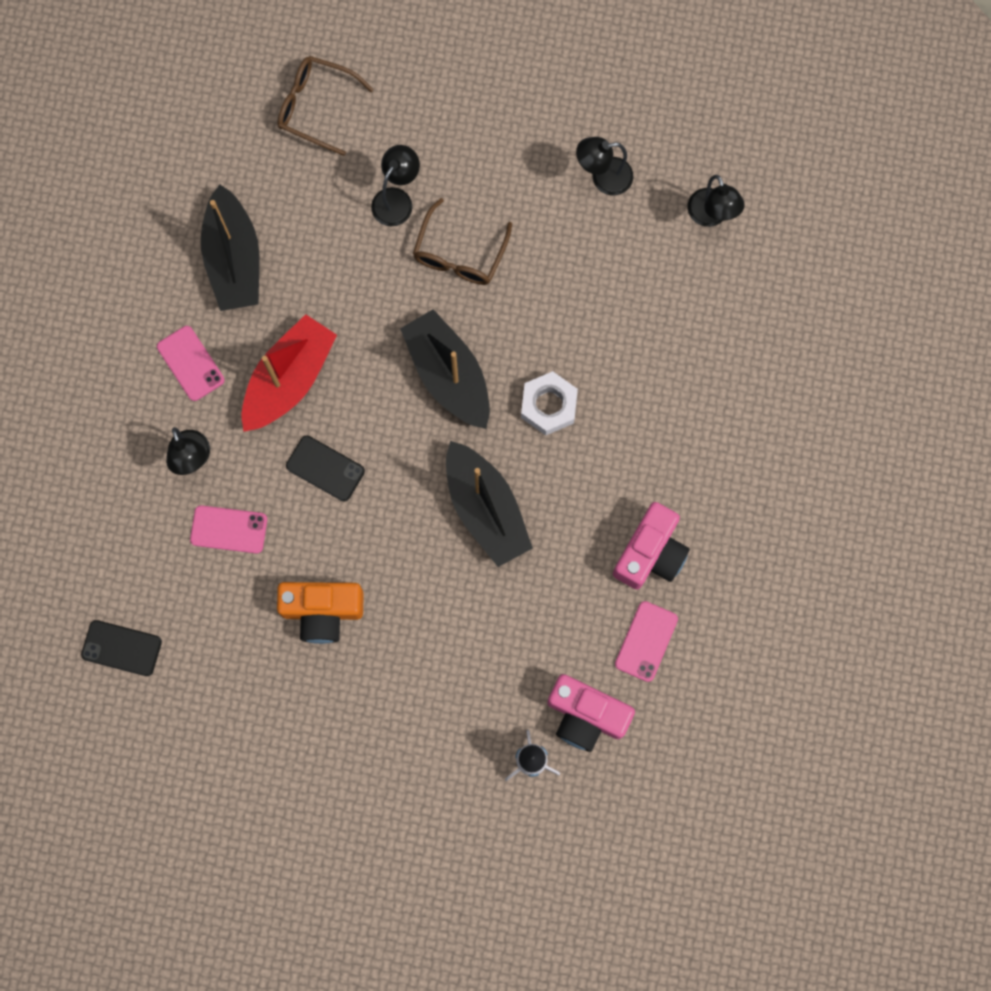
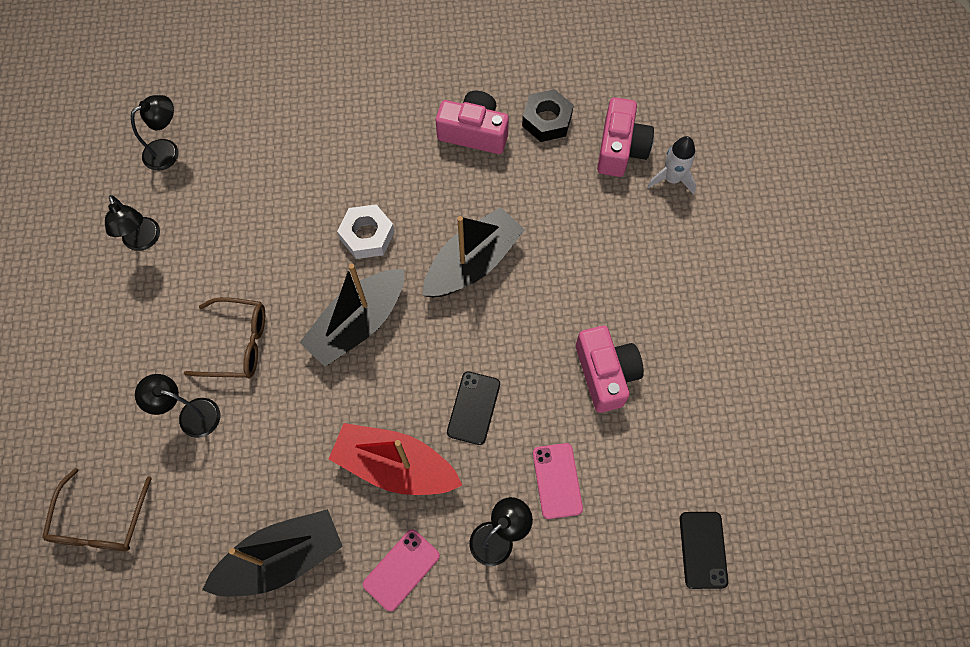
camera: 105 degrees left, 10 degrees down
orange camera [277,582,364,644] -> pink camera [576,326,644,413]
pink phone [615,601,678,682] -> black nut [522,89,574,142]

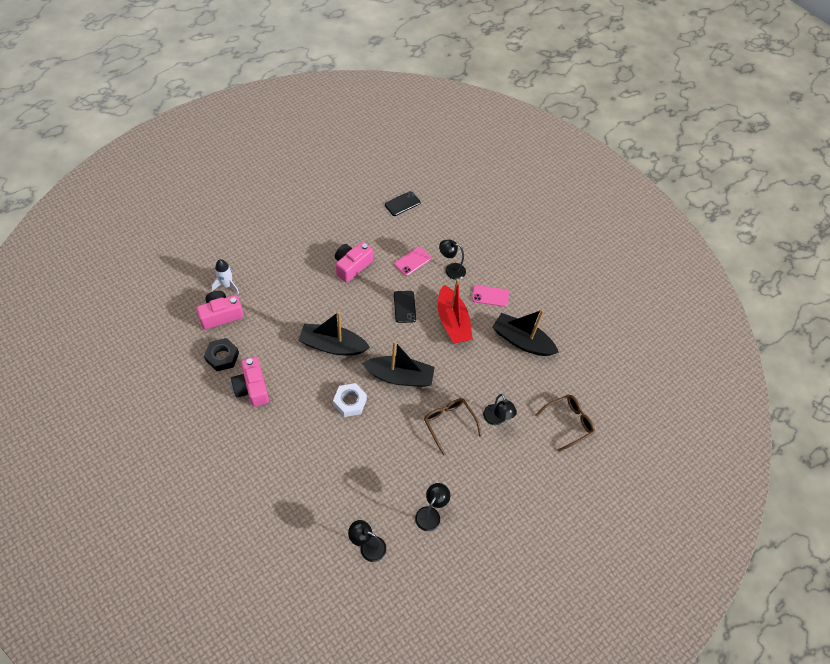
camera: 130 degrees left, 10 degrees down
black phone [447,371,500,445] -> black phone turned 75 degrees counterclockwise [394,291,416,323]

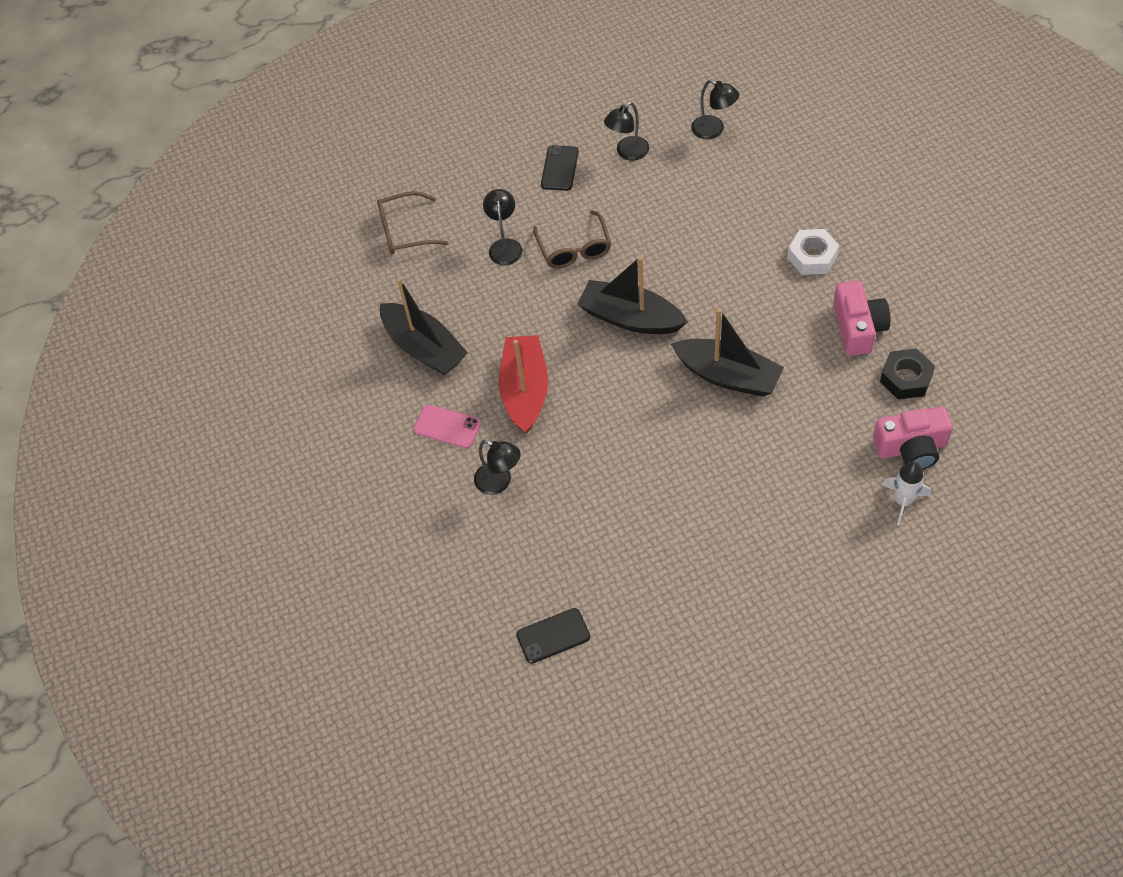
camera: 155 degrees left, 0 degrees up
white nut [333,383,367,417] -> white nut moved to [787,229,839,275]
pink camera [335,242,373,283] -> none
pink phone [394,247,431,276] -> none
black phone [394,291,416,323] -> black phone moved to [541,145,579,191]

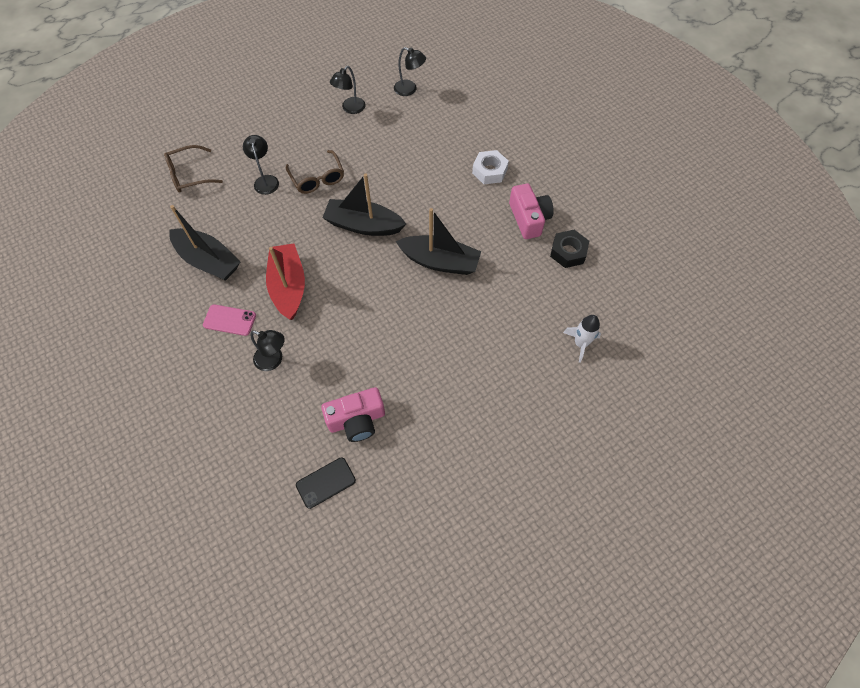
camera: 15 degrees left, 5 degrees up
black phone [541,145,579,191] -> none
pink camera [873,406,953,470] -> pink camera moved to [321,387,385,442]

